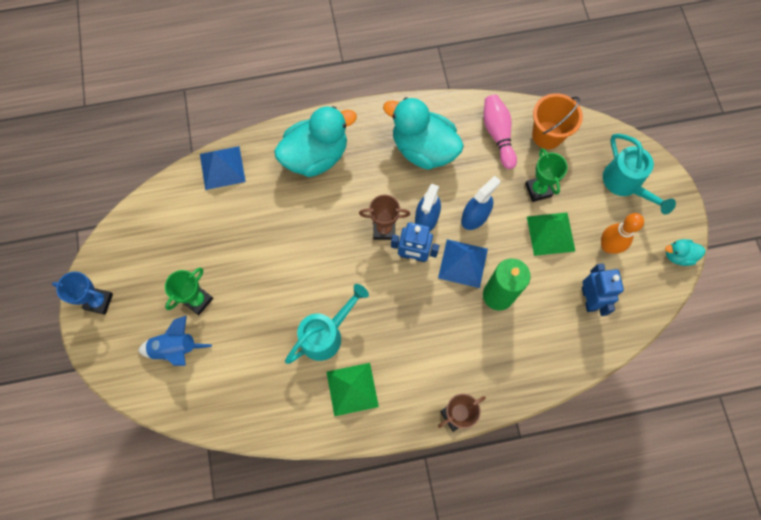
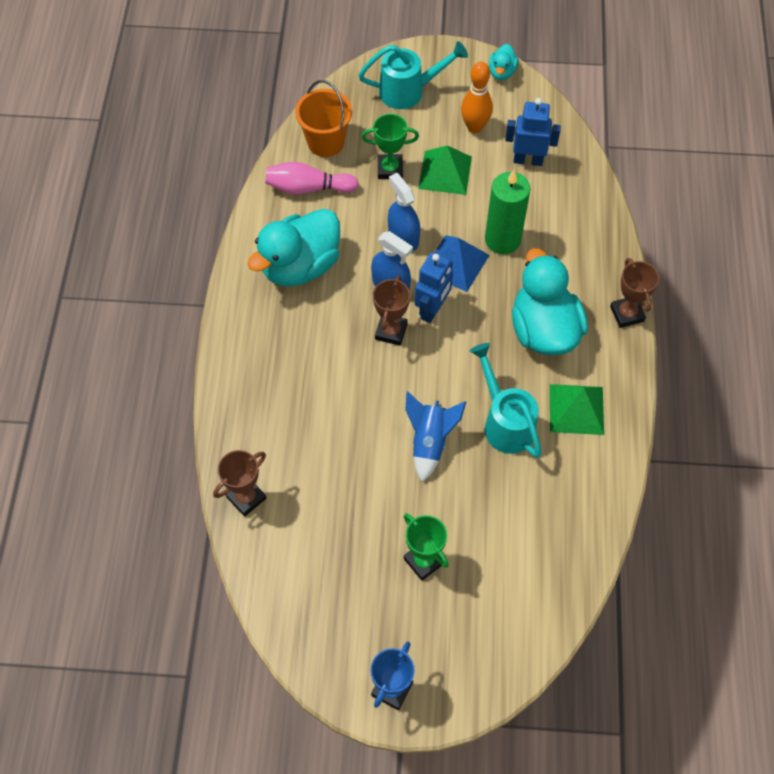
camera: 75 degrees left, 10 degrees down
blue rocket [138,315,212,366] -> blue rocket moved to [406,391,466,482]
blue pyramid [200,146,246,190] -> brown trophy [213,450,266,517]
turquoise duck [274,106,357,177] -> turquoise duck moved to [512,248,588,355]

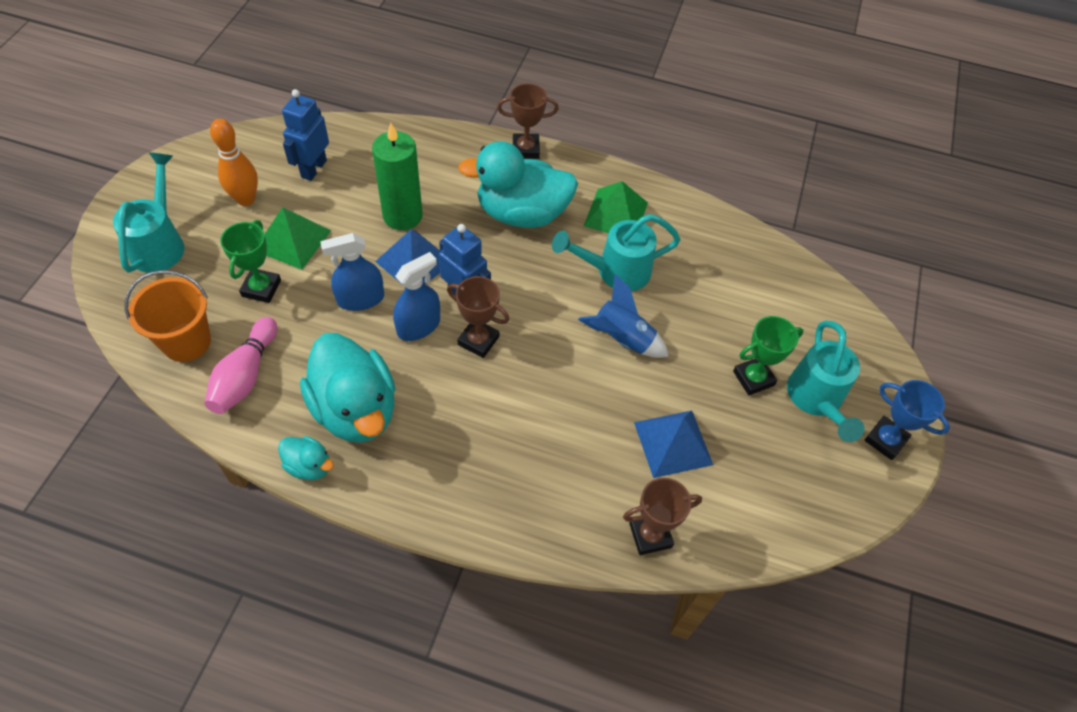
camera: 80 degrees left, 5 degrees down
brown trophy [213,450,266,517] -> brown trophy turned 75 degrees counterclockwise [623,477,702,555]
turquoise duck [489,44,518,80] -> turquoise duck moved to [278,436,334,480]
none -> blue pyramid [634,411,713,478]
none -> turquoise watering can [787,320,865,442]

